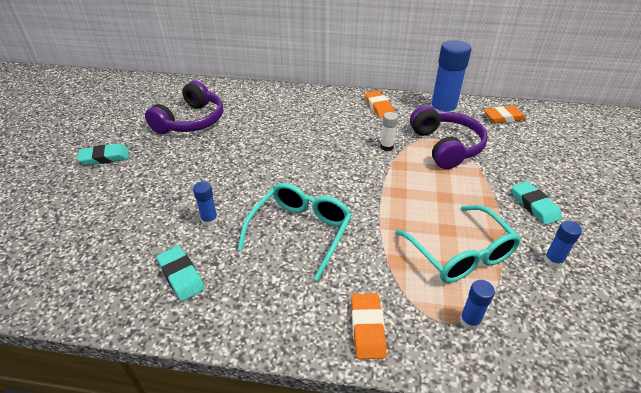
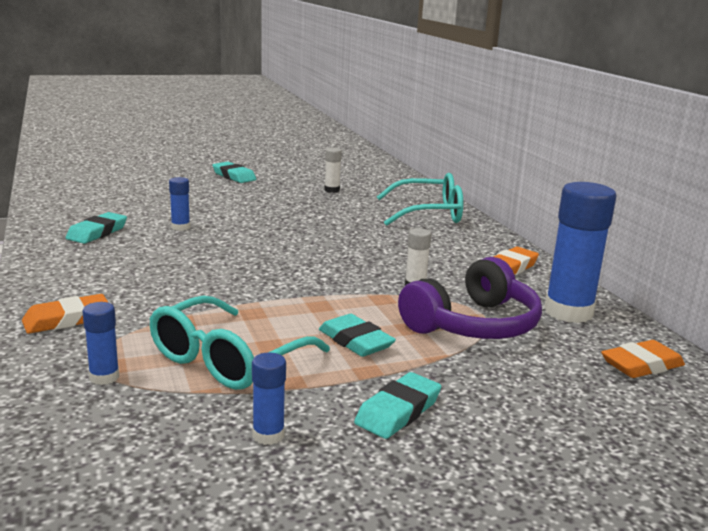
camera: 60 degrees right, 20 degrees down
purple headphones [145,81,223,134] -> white glue stick [324,148,342,193]
turquoise glasses [238,183,352,281] -> turquoise glasses moved to [377,173,463,226]
orange eraser [484,106,526,123] -> orange eraser turned 75 degrees counterclockwise [601,340,685,378]
none -> turquoise eraser [319,314,396,357]

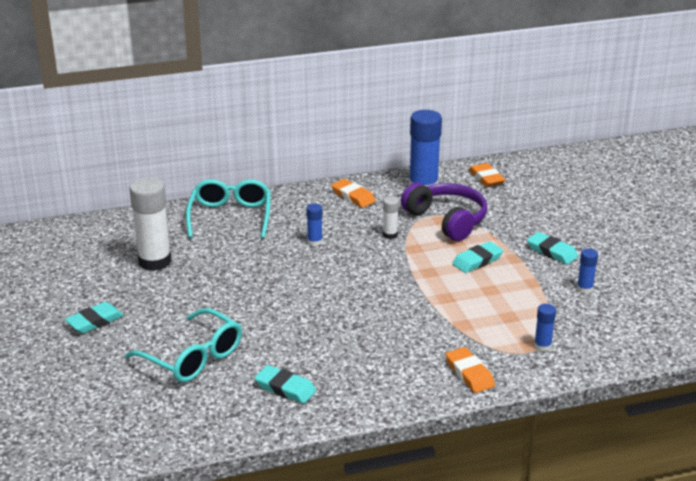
camera: 85 degrees left, 10 degrees up
turquoise glasses [149,296,330,390] -> turquoise glasses moved to [125,308,242,383]
blue glue stick [169,177,190,231] -> blue glue stick moved to [306,203,323,246]
white glue stick [324,148,342,193] -> white glue stick [129,177,171,271], size x2.10

